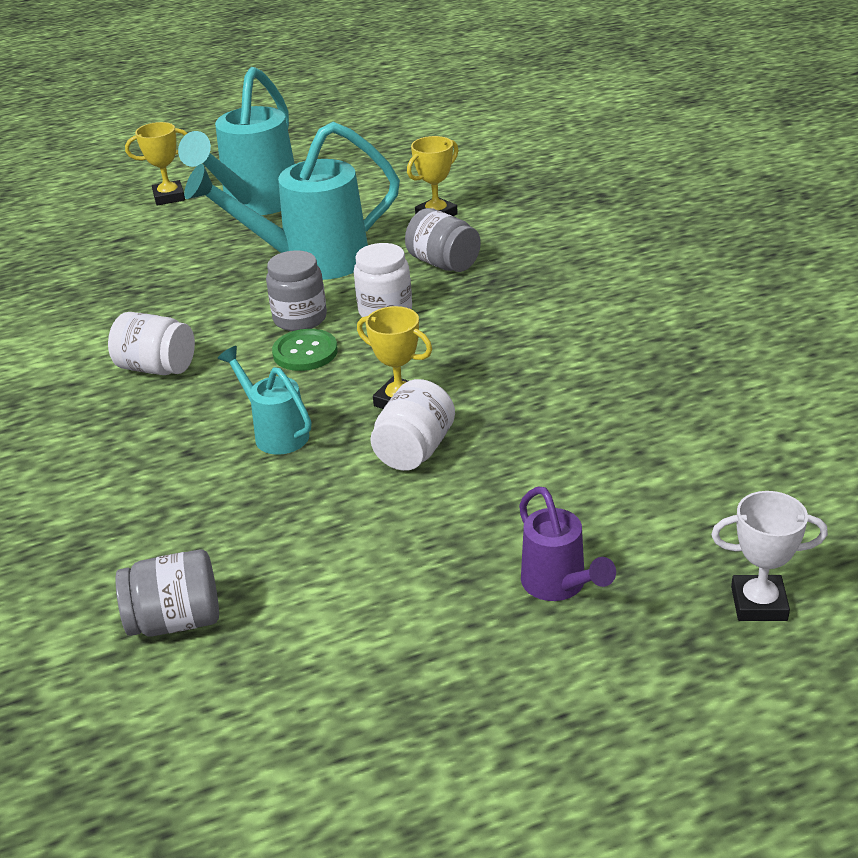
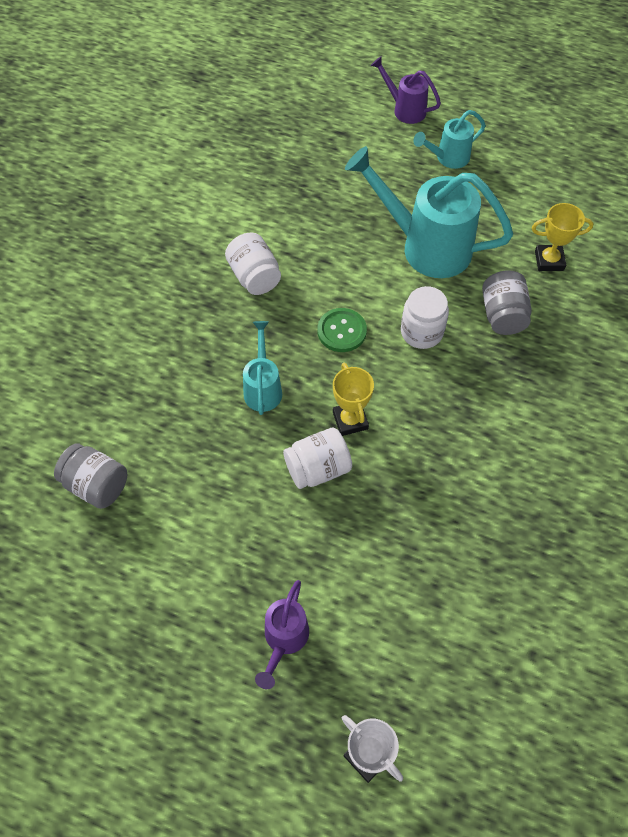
camera: 40 degrees right, 25 degrees up
yellow trophy [125,122,188,205] -> purple watering can [371,56,441,124]
turquoise watering can [178,67,295,215] -> turquoise watering can [413,110,486,169], size x0.52
grey jar [266,250,327,331] -> none

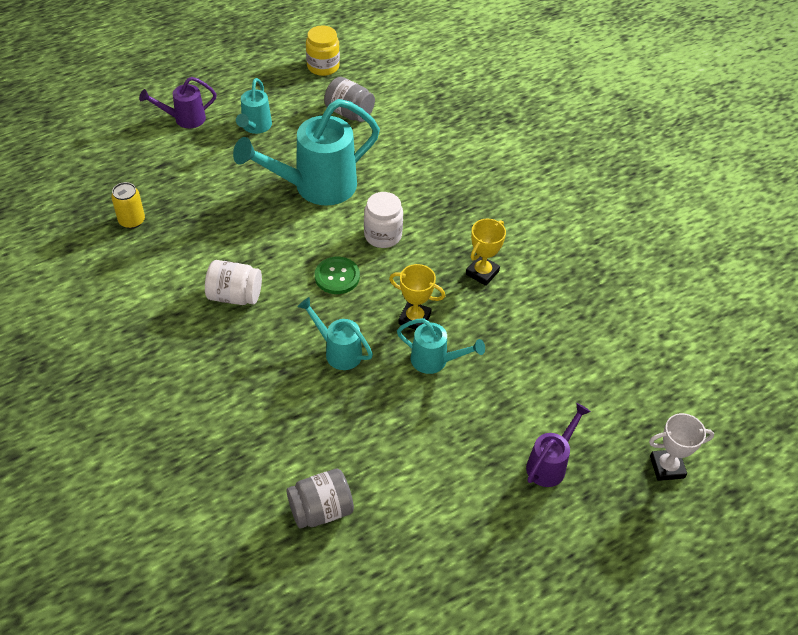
camera: 55 degrees left, 10 degrees down
purple watering can [255,580,309,689] -> purple watering can turned 105 degrees counterclockwise [526,403,591,487]
white jar [283,428,352,489] -> turquoise watering can [397,318,485,374]
grey jar [482,270,531,335] -> grey jar moved to [324,77,375,122]
yellow trophy [532,203,593,271] -> yellow trophy moved to [466,219,506,286]
none -> yellow can [111,182,145,229]
none -> yellow jar [306,26,340,76]

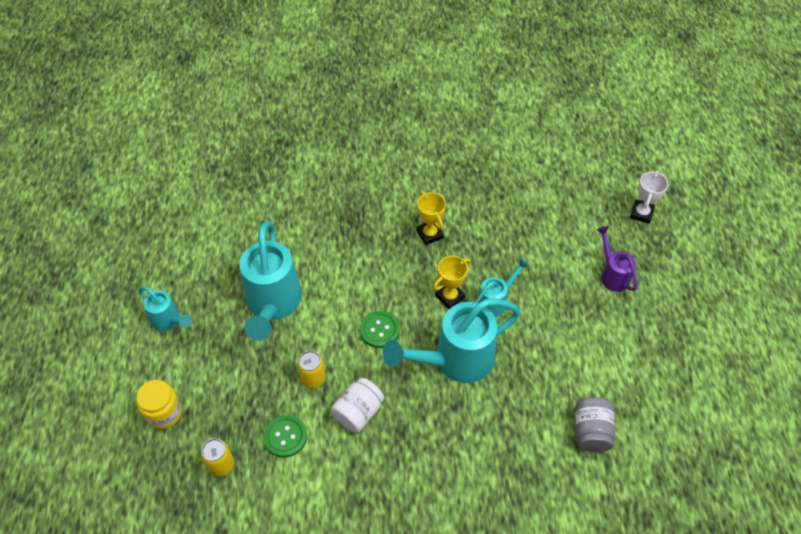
camera: 60 degrees left, 5 degrees up
purple watering can [139,77,217,128] -> none
turquoise watering can [298,297,373,370] -> turquoise watering can [382,298,521,383], size x1.92
yellow jar [306,26,340,76] -> yellow jar moved to [136,380,182,429]
grey jar [324,77,375,122] -> none
white jar [364,192,403,248] -> none
none -> green button [264,415,307,457]
none -> yellow can [297,351,326,388]

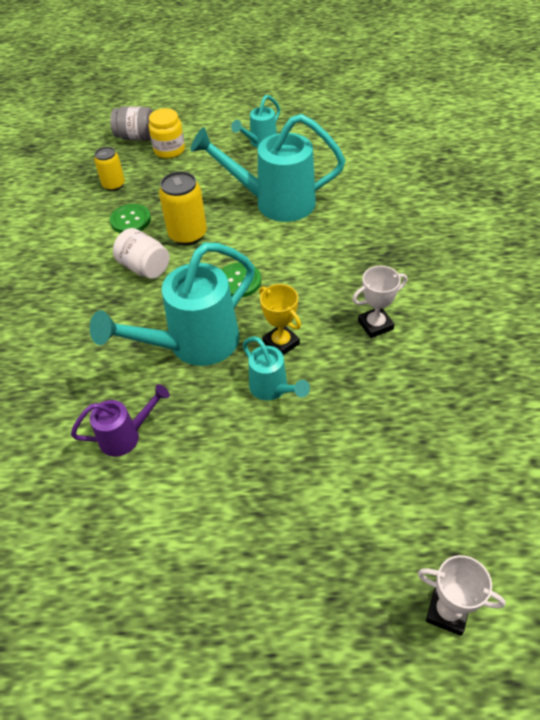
camera: 95 degrees right, 5 degrees down
yellow can [297,351,326,388] -> yellow can [159,171,207,245], size x1.55
turquoise watering can [382,298,521,383] -> turquoise watering can turned 105 degrees counterclockwise [90,243,255,366]
yellow trophy [417,192,446,245] -> white trophy [352,266,407,338]
grey jar [575,397,615,452] -> grey jar moved to [110,106,153,141]
purple watering can [597,226,637,292] -> purple watering can moved to [71,384,170,457]

